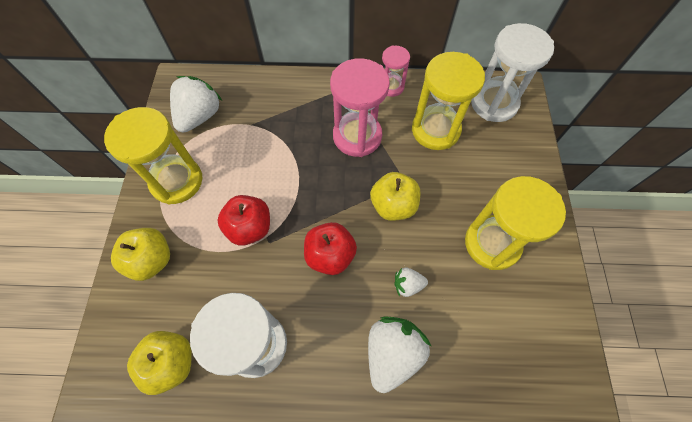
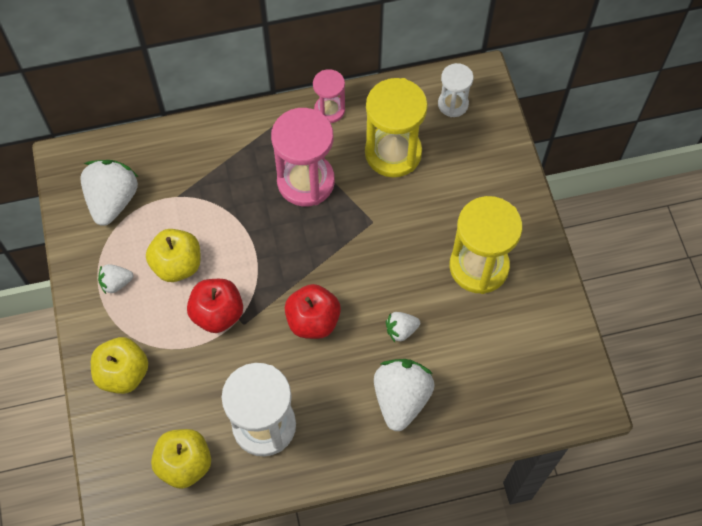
camera: 15 degrees left, 0 degrees up
yellow hourglass [104,107,202,204] -> white strawberry [98,264,133,294]
yellow apple [370,172,420,221] -> yellow apple moved to [146,229,201,282]
white hourglass [471,23,554,122] -> white hourglass [438,63,473,117], size x0.55

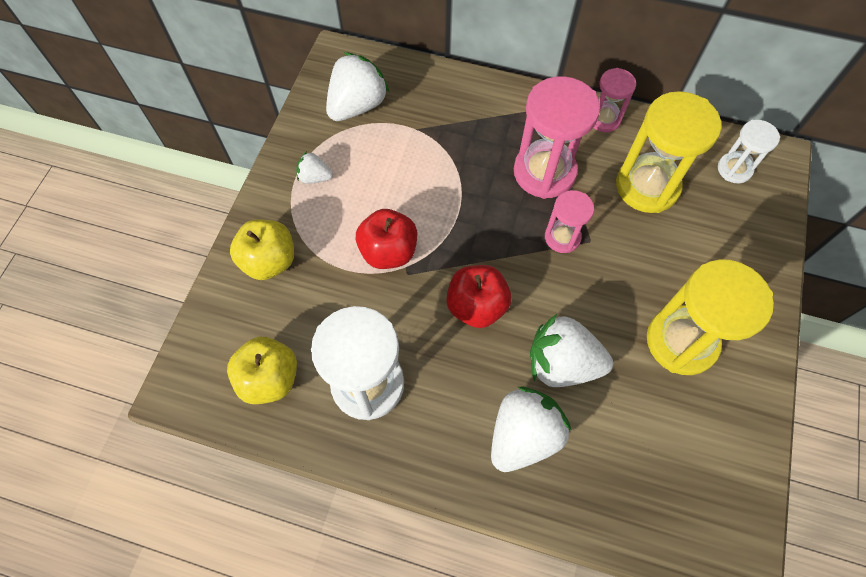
camera: 30 degrees right, 0 degrees up
yellow apple [146,229,201,282] -> none
white strawberry [386,312,420,342] -> white strawberry [530,314,613,387], size x1.96
none -> pink hourglass [545,190,594,253]

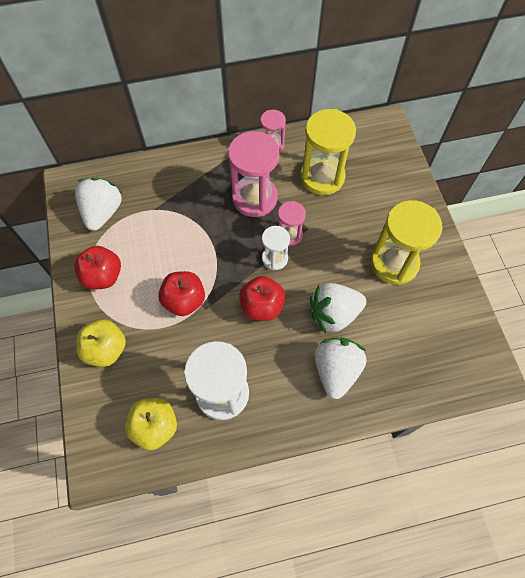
camera: 30 degrees left, 0 degrees up
white strawberry [296,151,333,184] -> red apple [74,246,121,289]
white hourglass [718,120,780,183] -> white hourglass moved to [262,226,290,270]

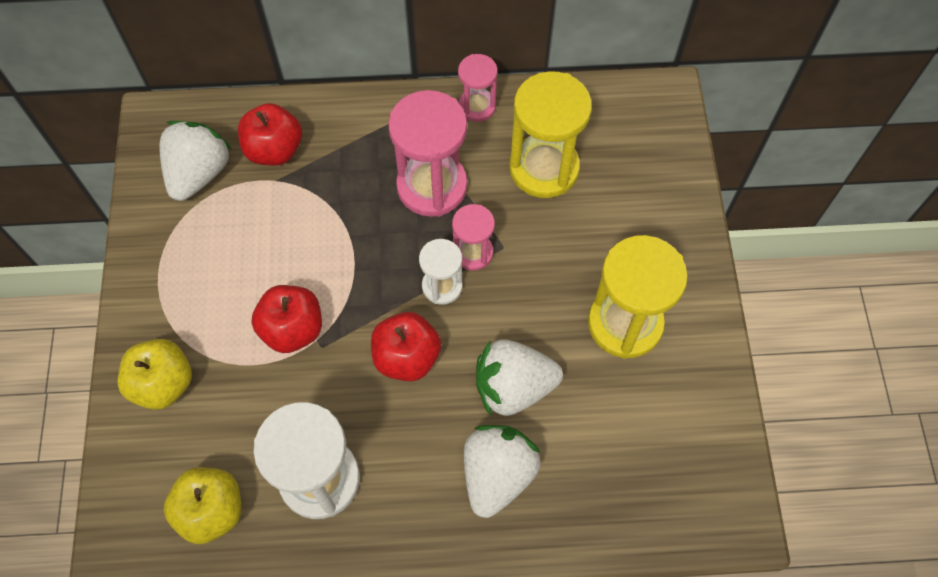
camera: 10 degrees right, 0 degrees up
red apple [74,246,121,289] -> red apple moved to [238,103,302,166]

